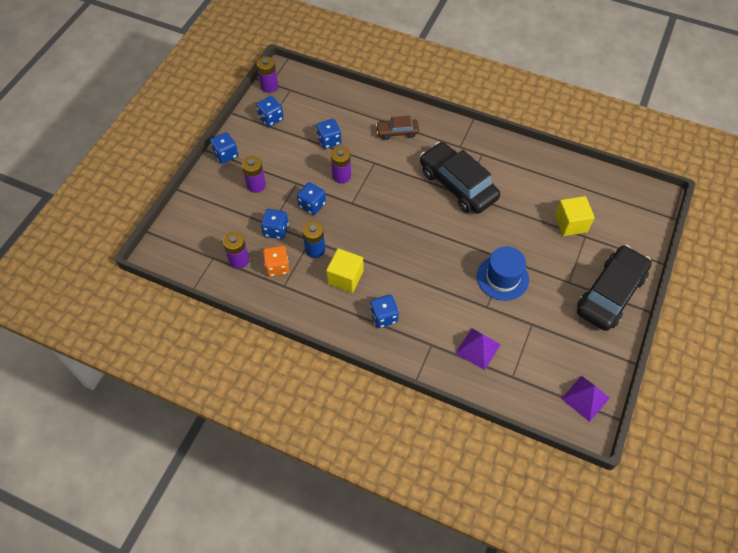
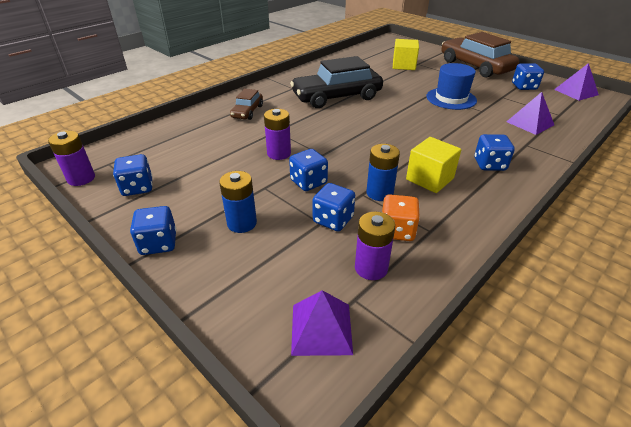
camera: 70 degrees left, 20 degrees down
purple battery [242,156,266,193] -> blue battery [219,171,257,233]
blue dice [316,119,341,149] -> blue dice moved to [512,63,544,90]
black car [577,245,652,331] -> brown car [441,32,519,78]
none -> purple pyramid [291,290,353,356]

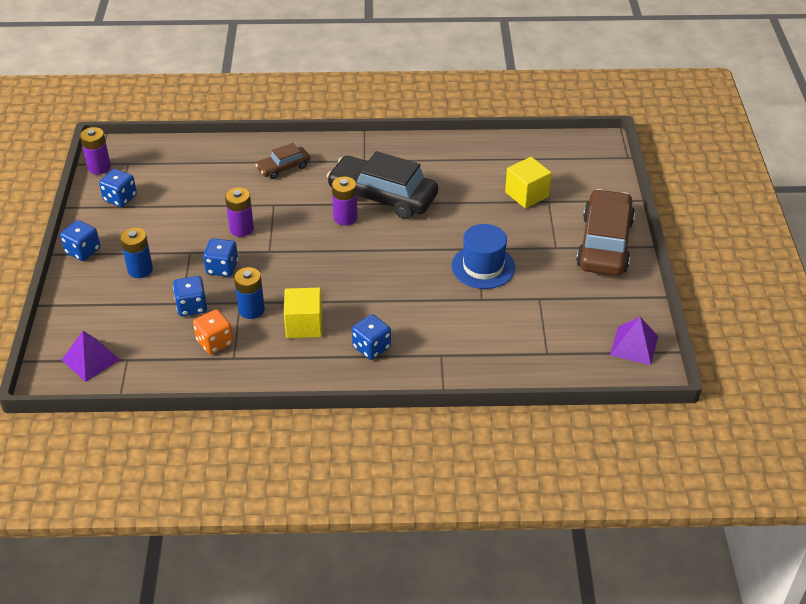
camera: 45 degrees right, 5 degrees up
purple battery [355,212,395,280] -> purple battery moved to [332,176,357,225]
purple pyramid [506,92,554,135] -> none
blue dice [512,63,544,90] -> none

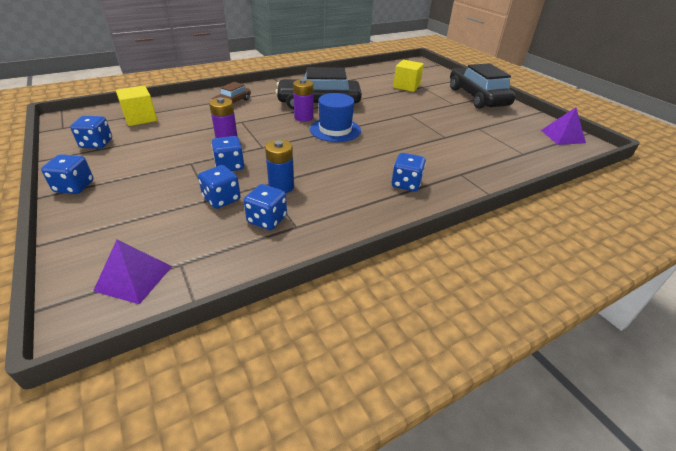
camera: 30 degrees left, 5 degrees down
purple battery [80,127,111,174] -> none
blue battery [120,228,153,278] -> none
orange dice [193,309,233,354] -> blue dice [244,184,287,230]
yellow cube [284,288,322,338] -> yellow cube moved to [116,86,157,126]
blue hat [452,224,515,289] -> blue hat moved to [310,93,361,142]
brown car [576,189,635,276] -> black car [450,63,516,109]

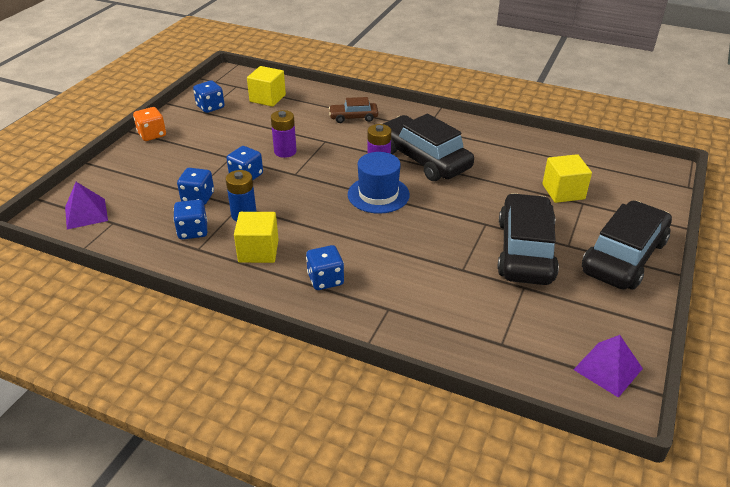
camera: 55 degrees right, 0 degrees up
blue dice [41,154,94,194] -> orange dice [133,107,166,141]
none -> yellow cube [234,212,279,263]
none -> black car [497,193,559,285]

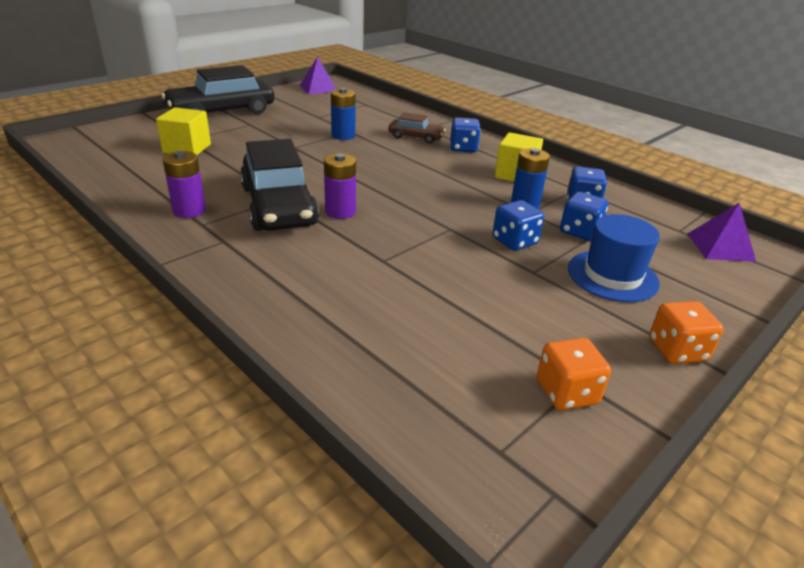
camera: 160 degrees left, 5 degrees down
blue dice [193,81,225,113] -> orange dice [537,338,611,410]
yellow cube [247,66,286,107] -> none
purple battery [271,110,297,158] -> purple battery moved to [163,151,206,218]
brown car [329,97,378,123] -> brown car moved to [389,112,446,144]
blue hat [348,152,410,214] -> blue hat moved to [568,214,660,302]
black car [497,193,559,285] -> none
none -> blue battery [331,88,355,140]

